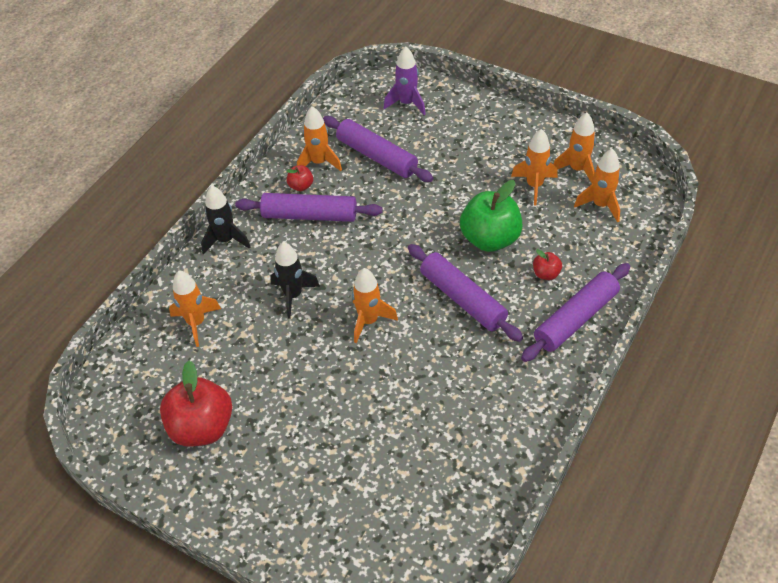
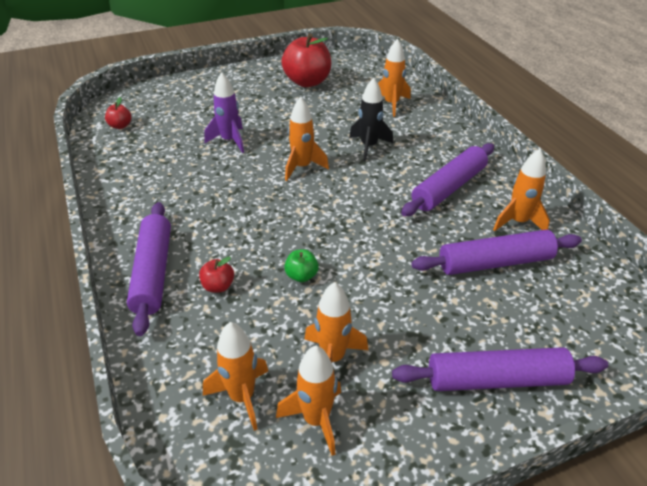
camera: 125 degrees right, 10 degrees down
black rocket [201,186,250,255] -> none
red apple [286,165,313,191] -> red apple moved to [105,97,131,129]
purple rocket [384,46,426,115] -> purple rocket moved to [204,72,244,153]
purple rolling pin [408,244,523,342] -> purple rolling pin moved to [392,347,608,391]
green apple [460,180,523,252] -> green apple [284,249,319,282], size x0.46

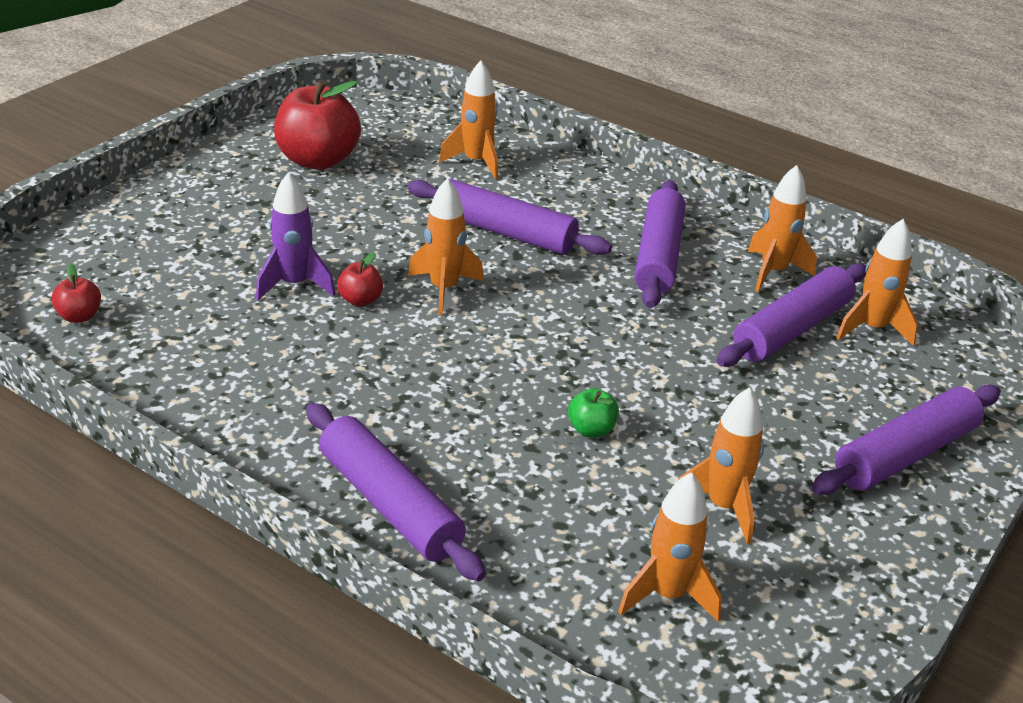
camera: 35 degrees left, 5 degrees down
red apple [199,257,234,293] -> red apple moved to [337,252,383,307]
orange rocket [276,346,341,456] -> orange rocket moved to [836,219,918,346]
black rocket [349,78,393,161] -> purple rolling pin [408,179,612,255]

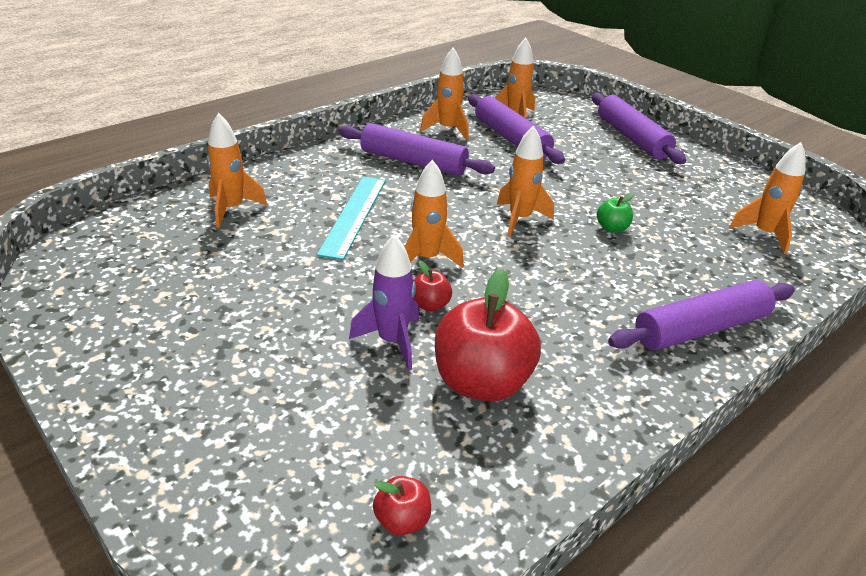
camera: 75 degrees left, 0 degrees up
red apple [274,80,361,170] -> red apple moved to [435,268,541,402]
purple rolling pin [408,179,612,255] -> turquoise ruler [317,176,386,260]
orange rocket [678,387,764,544] -> orange rocket moved to [497,125,554,237]

